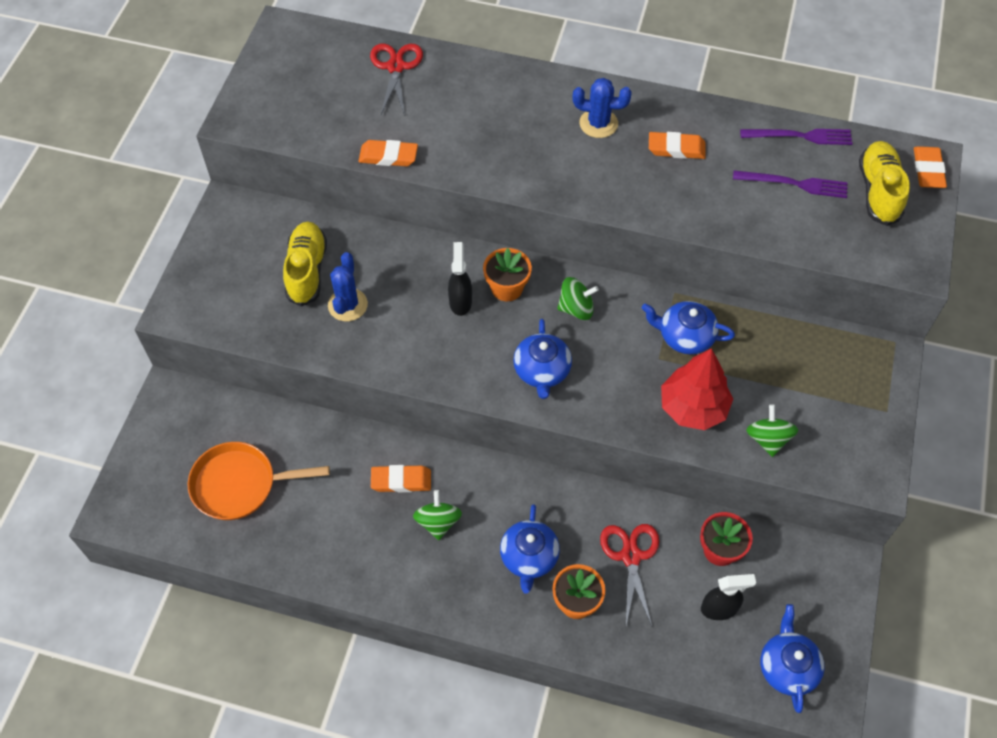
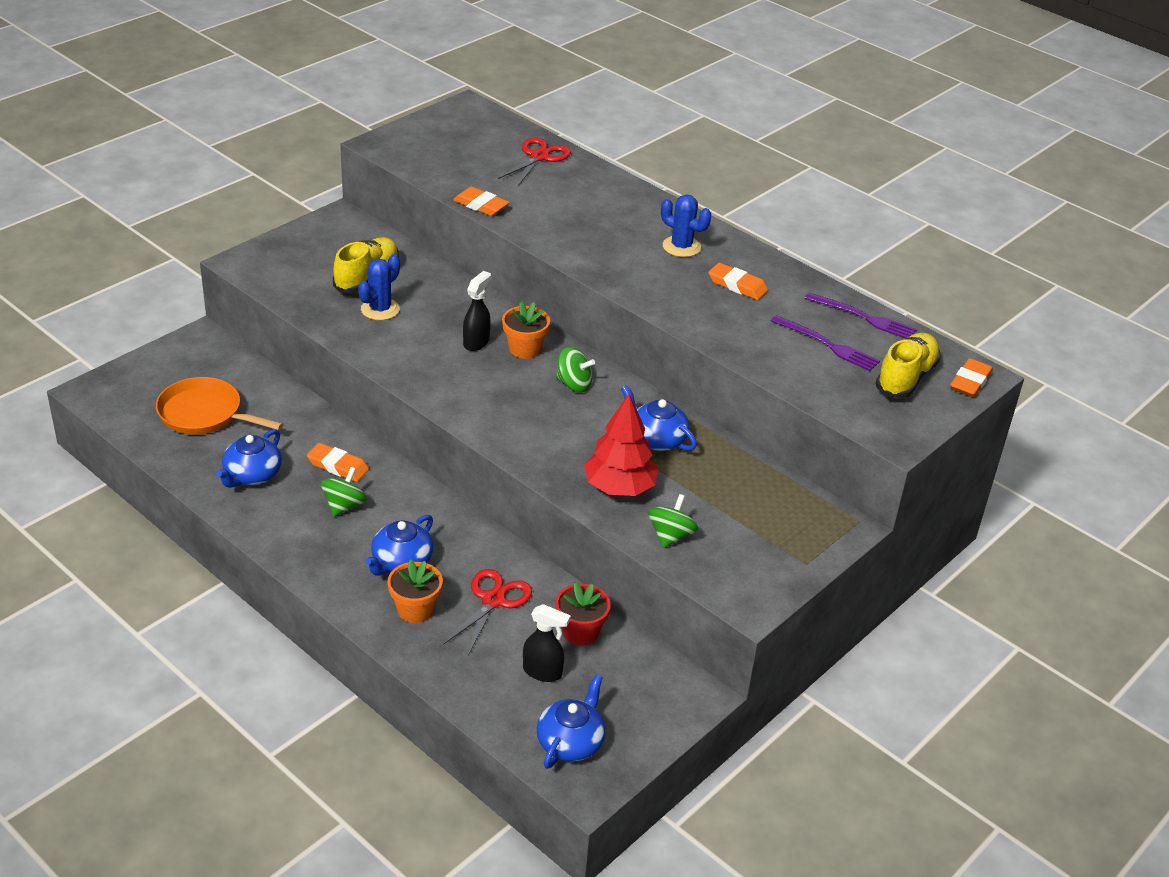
camera: 25 degrees right, 20 degrees down
blue teapot [513,319,572,399] -> blue teapot moved to [216,429,282,488]

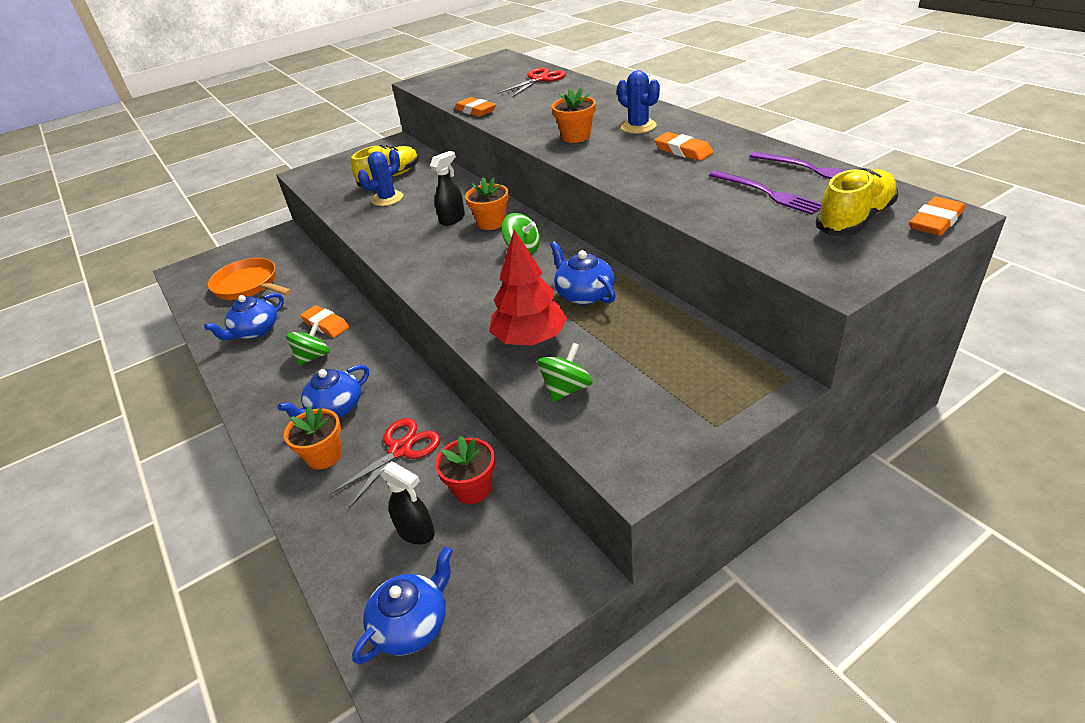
camera: 20 degrees right, 0 degrees up
none -> orange flower pot [551,88,596,143]

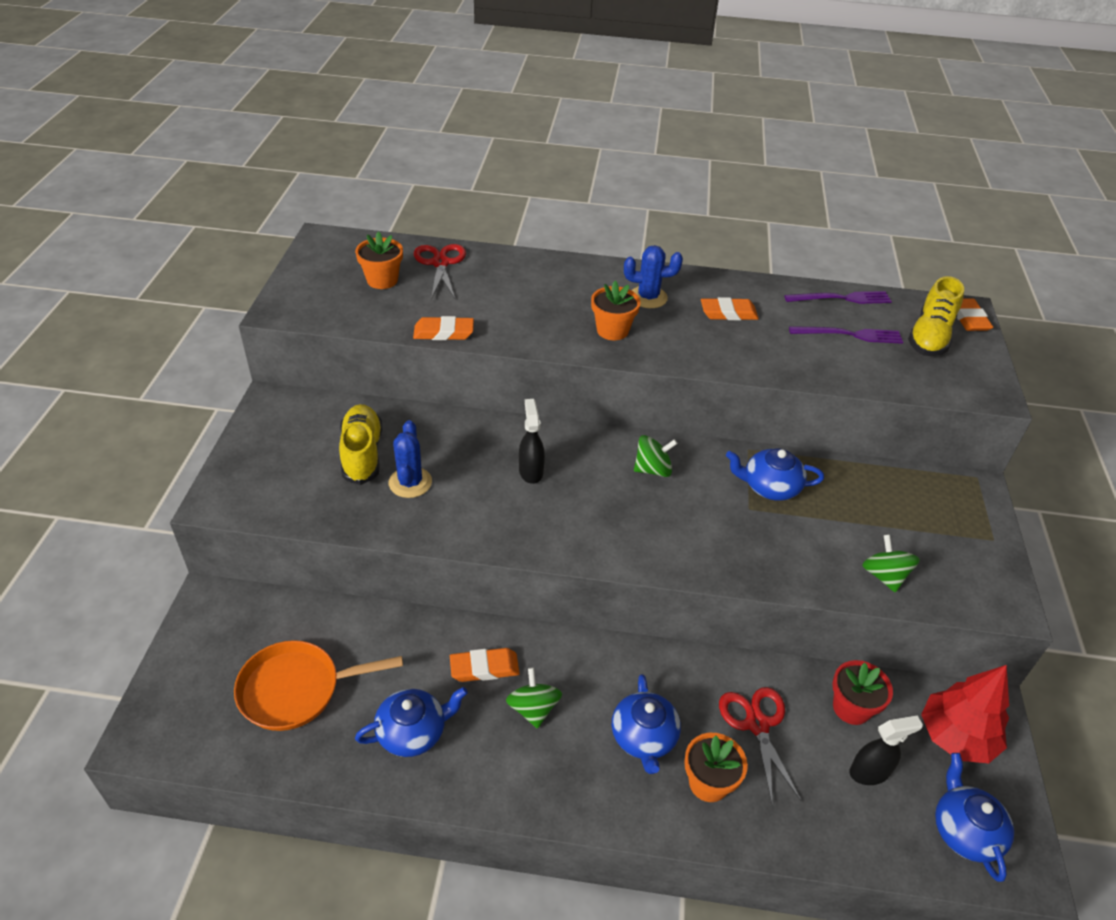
camera: 55 degrees left, 5 degrees up
blue teapot [204,293,284,340] -> blue teapot turned 105 degrees counterclockwise [355,687,468,757]
orange flower pot [465,177,509,230] -> orange flower pot moved to [355,231,403,289]
red tree [489,230,568,345] -> red tree moved to [921,665,1009,764]
yellow shoe [815,168,898,236] -> yellow shoe turned 150 degrees counterclockwise [908,276,964,356]

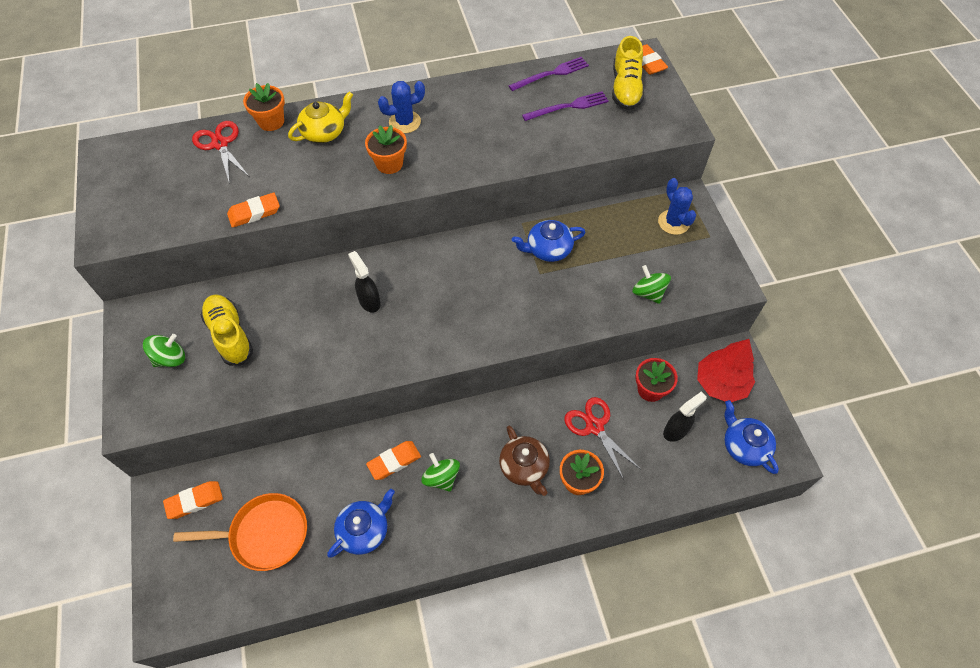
camera: 20 degrees left, 15 degrees up
orange pan [234,640,403,731] -> orange pan turned 150 degrees counterclockwise [173,493,307,571]
orange flower pot [355,231,403,289] -> orange flower pot moved to [243,83,285,131]
blue cactus [389,420,432,498] -> blue cactus moved to [658,178,696,235]
blue teapot [612,674,681,774] -> brown teapot [499,426,550,496]
green spinning top [634,435,677,477] -> green spinning top moved to [143,334,185,367]
orange eraser [701,297,759,320] -> orange eraser moved to [163,481,223,519]
none -> yellow teapot [288,91,353,143]

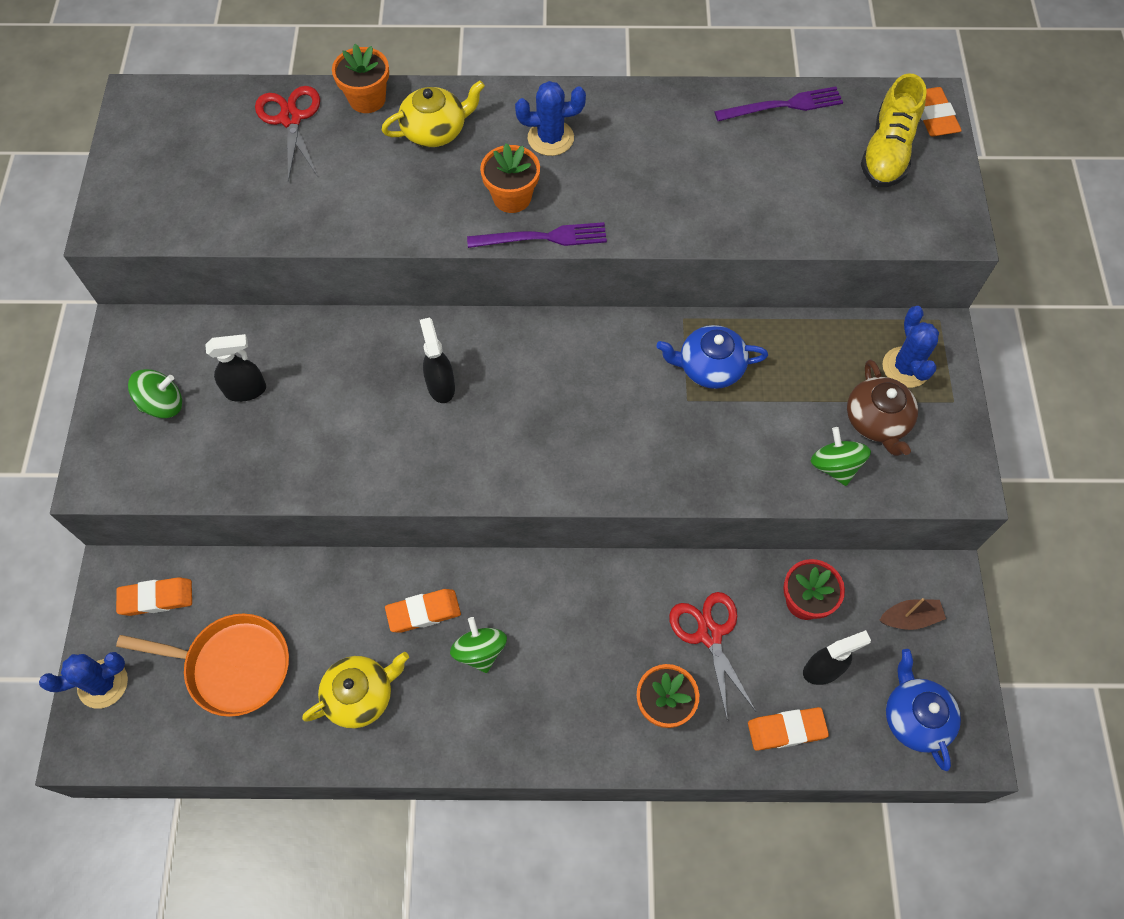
camera: 15 degrees right, 5 degrees up
yellow shoe [201,294,253,366] -> black spray bottle [205,334,266,402]
orange eraser [227,193,280,228] -> orange eraser moved to [748,707,829,751]
blue teapot [327,489,395,558] -> yellow teapot [302,652,409,728]
brown teapot [499,426,550,496] -> brown teapot moved to [847,360,918,456]
purple fork [522,91,609,121] -> purple fork moved to [467,222,607,248]
red tree [697,339,755,402] -> brown boat [879,598,946,630]
none -> blue cactus [39,652,128,709]

